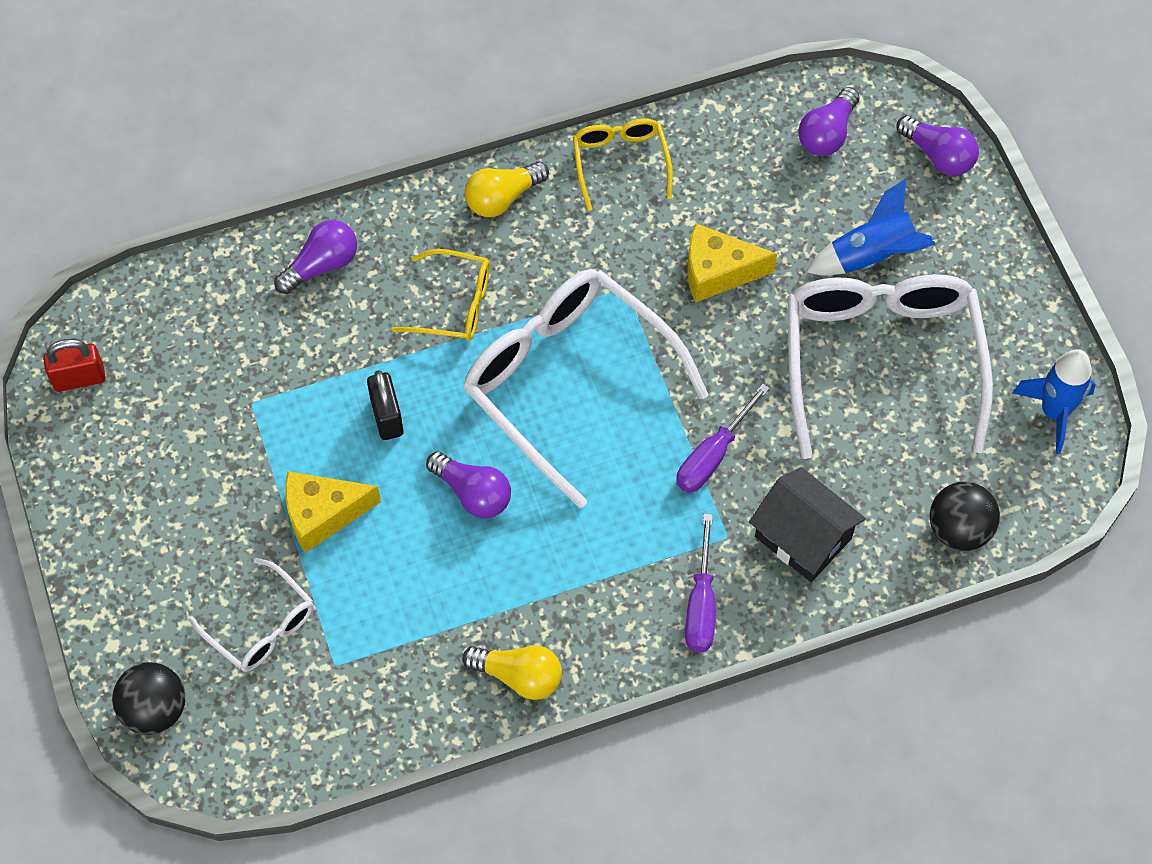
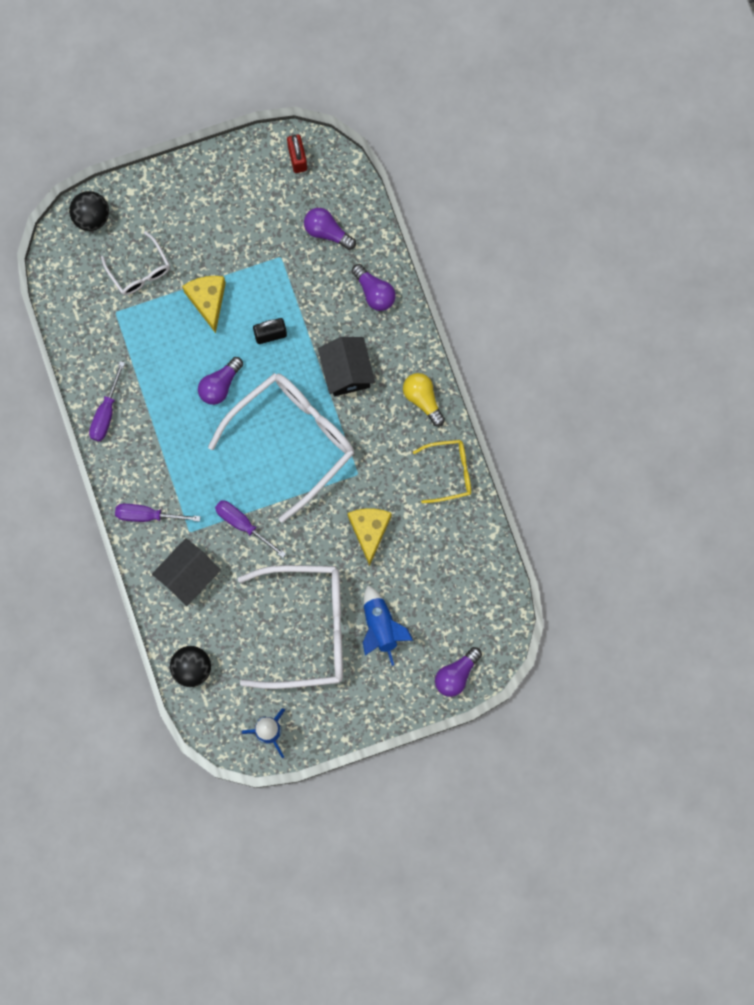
camera: 90 degrees right, 15 degrees up
white glasses [189,558,313,672] -> white glasses turned 75 degrees counterclockwise [101,231,170,295]
yellow glasses [392,249,490,341] -> black house [318,337,375,396]
yellow light bulb [462,645,562,700] -> purple screwdriver [89,361,125,442]
purple light bulb [798,87,860,156] -> purple light bulb moved to [304,208,356,250]

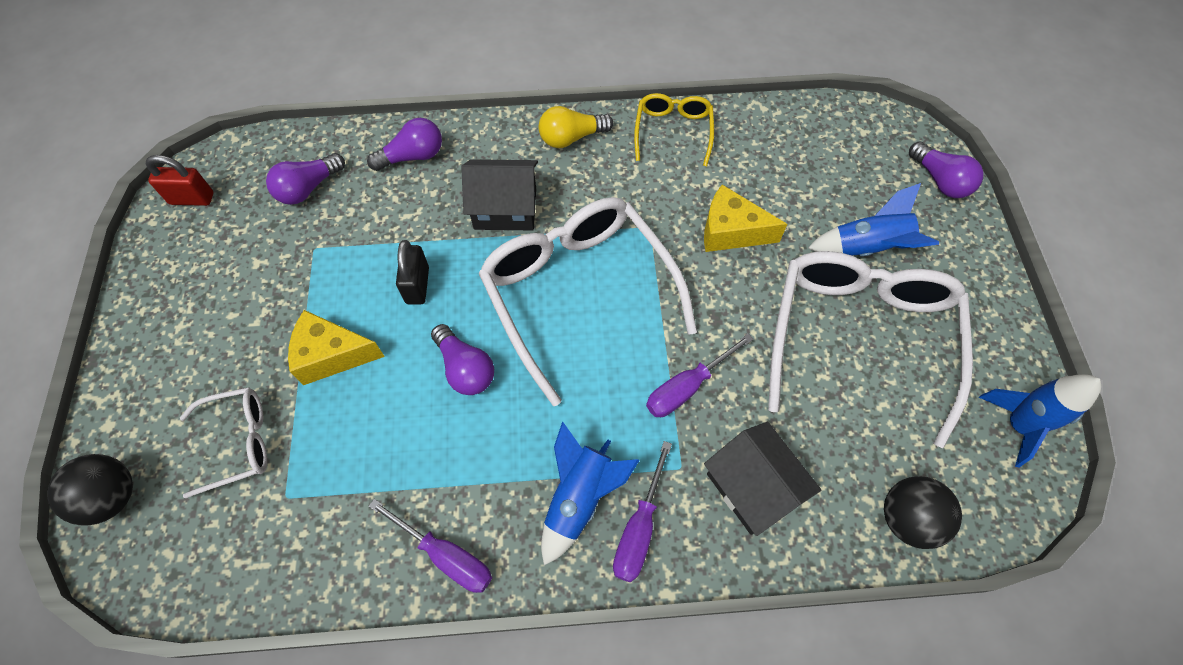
camera: 75 degrees left, 15 degrees down
none -> blue rocket [541,422,640,565]

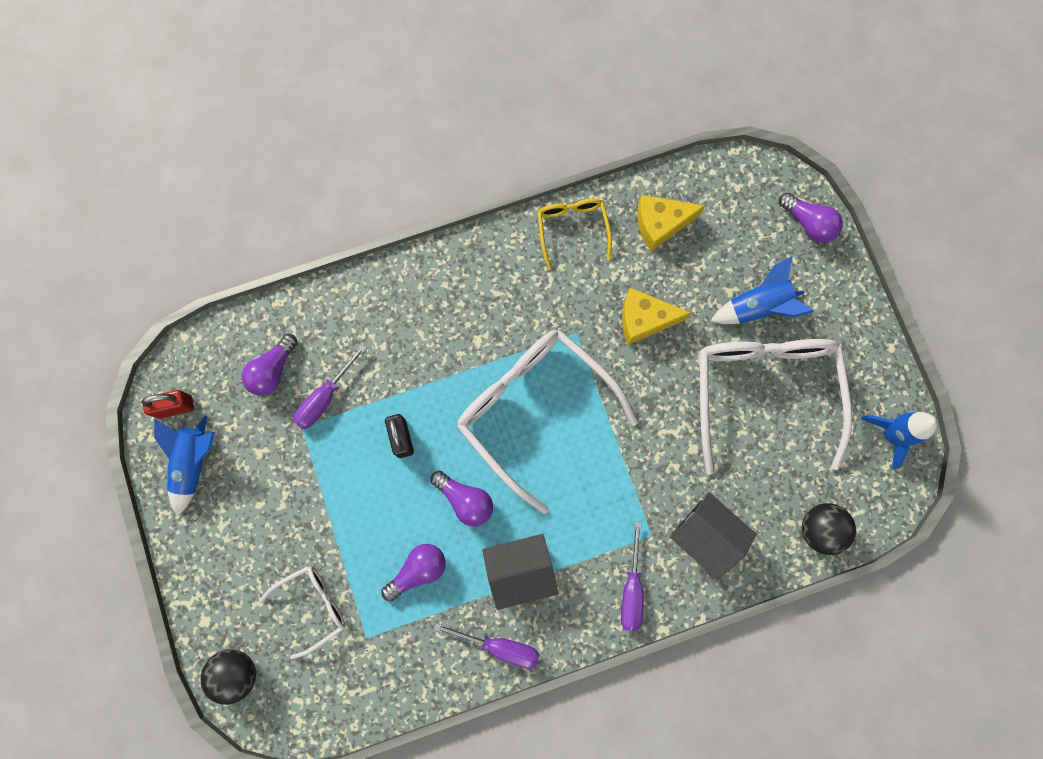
camera: 15 degrees left, 15 degrees up
yellow cheese [288,310,385,385] -> yellow cheese moved to [637,195,705,251]
purple light bulb [367,118,442,171] -> purple light bulb moved to [381,544,446,602]
black house [461,159,538,230] -> black house moved to [482,534,558,610]
yellow light bulb [539,106,613,148] -> none
blue rocket [541,422,640,565] -> blue rocket moved to [154,416,215,516]
purple screwdriver [646,334,754,417] -> purple screwdriver moved to [293,344,367,429]

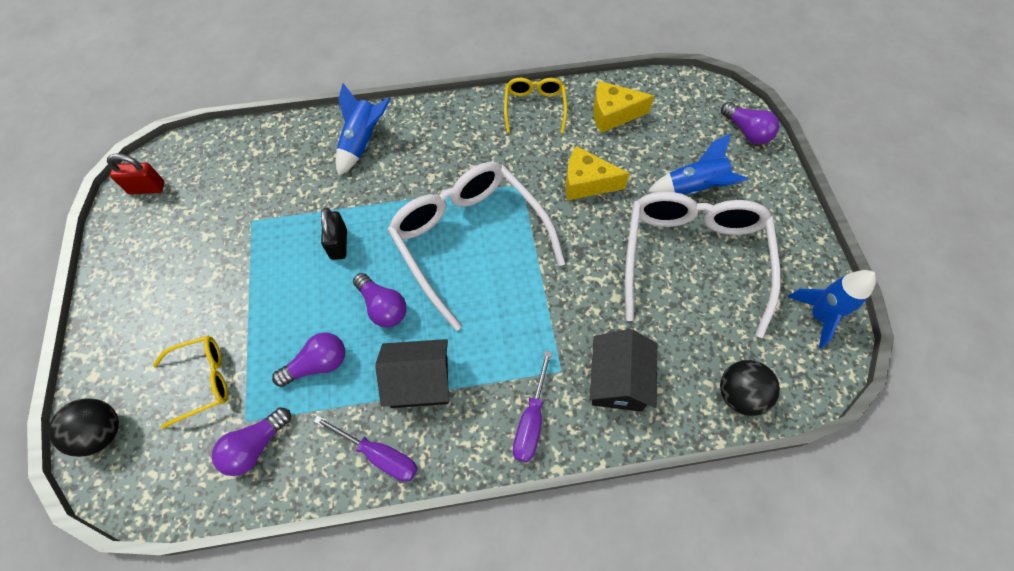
camera: 10 degrees right, 15 degrees down
blue rocket [154,416,215,516] -> blue rocket moved to [336,83,391,176]
purple light bulb [242,334,298,396] -> purple light bulb moved to [212,407,291,476]
white glasses [259,566,345,659] -> yellow glasses [153,335,228,429]
purple screwdriver [293,344,367,429] -> none
black house [670,492,757,580] -> black house turned 45 degrees clockwise [589,329,657,412]

